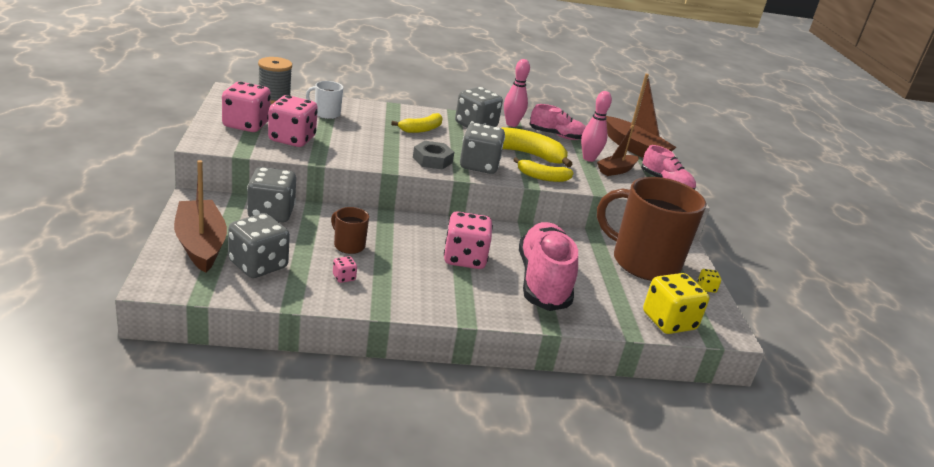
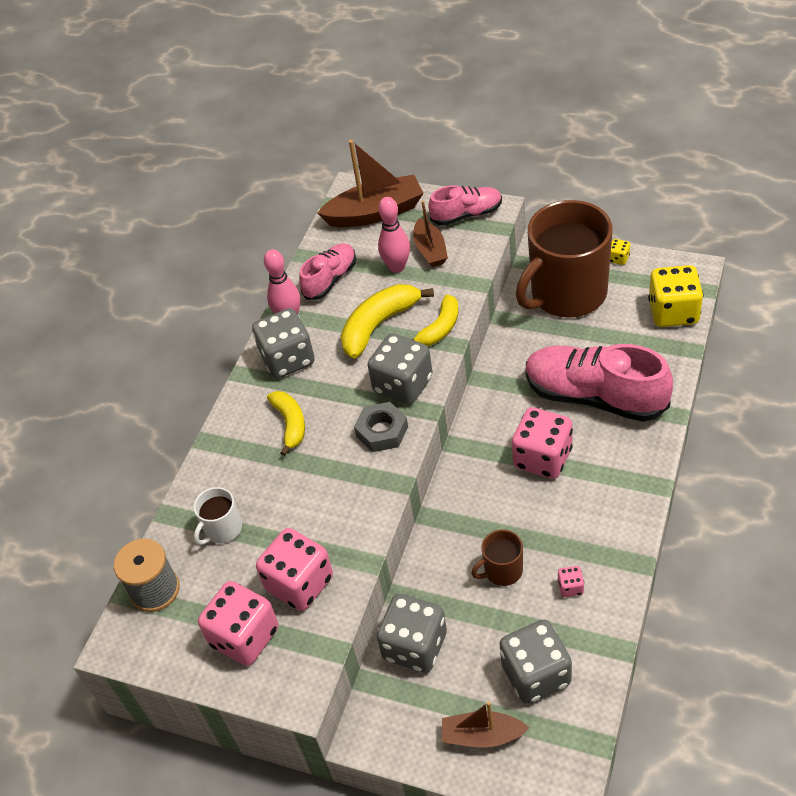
camera: 55 degrees left, 20 degrees up
brown boat [174,160,227,273] -> brown boat [442,702,529,748], size x0.60

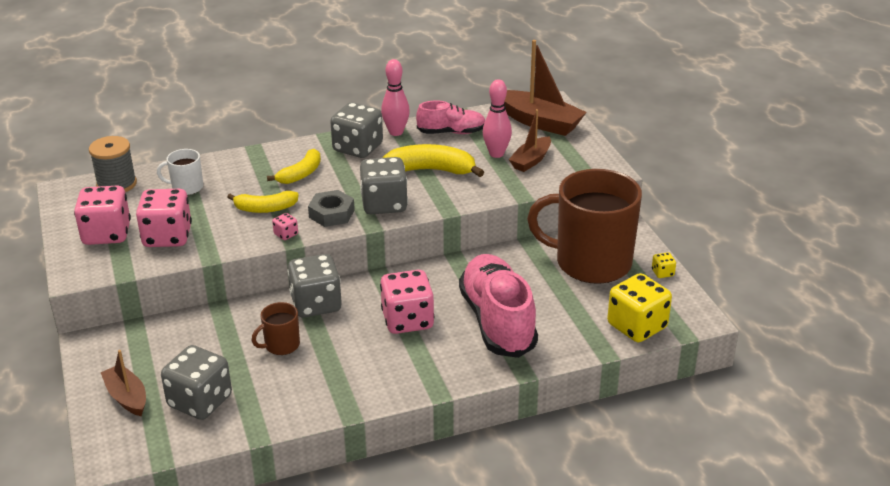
camera: 45 degrees right, 15 degrees down
grey dice [377,594,447,673] -> grey dice moved to [287,254,342,318]
yellow banana [411,295,459,346] -> yellow banana moved to [227,191,299,213]
pink shoe [428,185,502,226] -> none
brown mug [471,530,523,586] -> brown mug turned 60 degrees counterclockwise [252,302,300,355]
pink dice [558,566,584,597] -> pink dice moved to [272,213,298,240]

